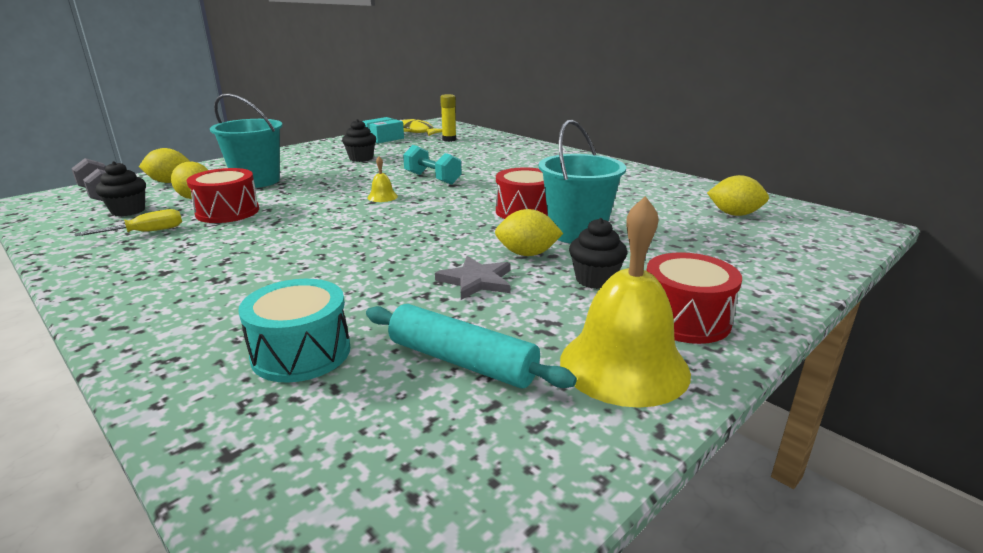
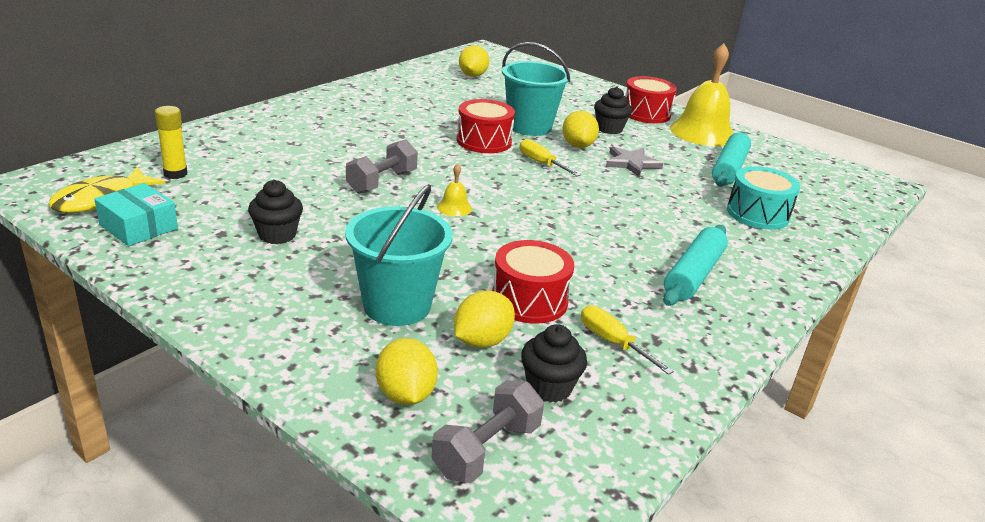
camera: 100 degrees left, 5 degrees up
turquoise dumbbell [403,145,462,185] -> grey dumbbell [346,139,418,194]
none -> yellow screwdriver [519,139,581,176]
none -> turquoise rolling pin [663,225,728,306]

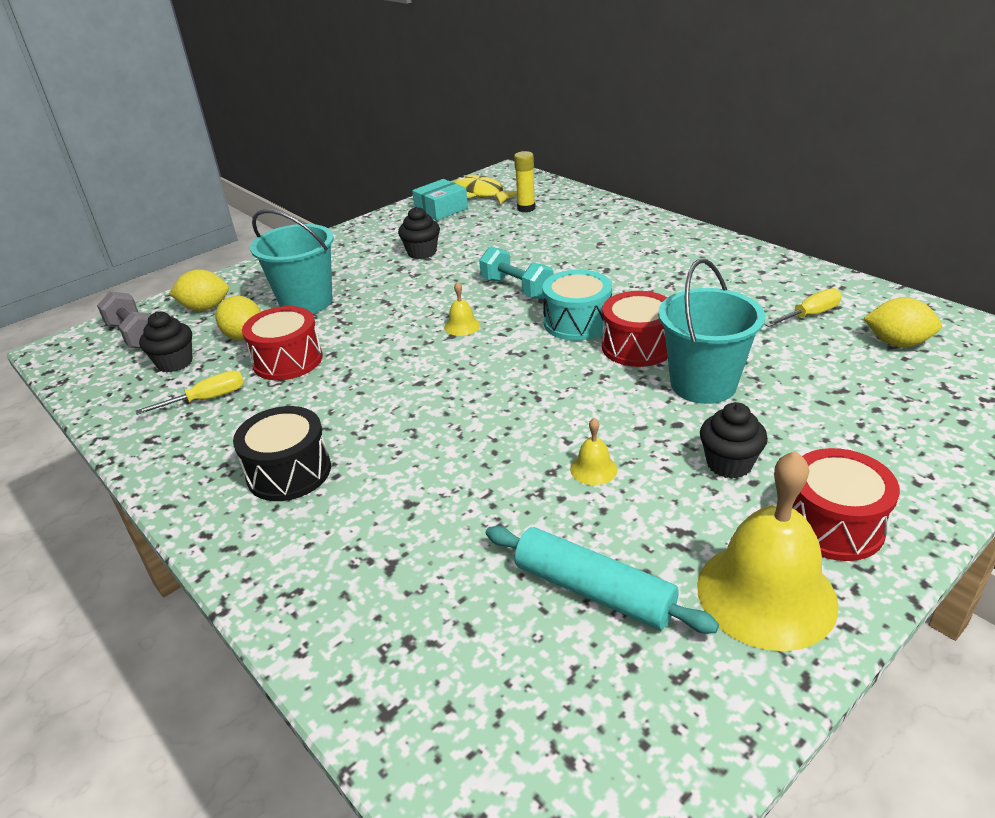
camera: 105 degrees right, 5 degrees up
grey dumbbell [346,139,418,194] -> turquoise dumbbell [479,247,553,299]
yellow screwdriver [519,139,581,176] -> yellow screwdriver moved to [764,288,842,327]
yellow lemon [562,110,599,148] -> none
grey star [606,146,663,177] -> yellow bell [570,418,618,485]
turquoise rolling pin [663,225,728,306] -> black drum [233,406,331,501]
turquoise drum [727,166,800,230] -> turquoise drum moved to [542,270,612,341]

